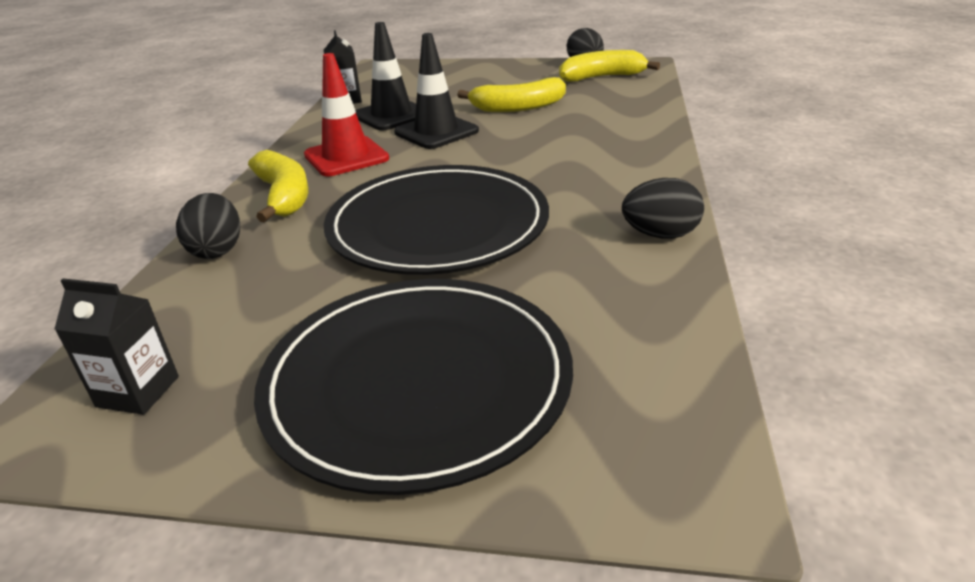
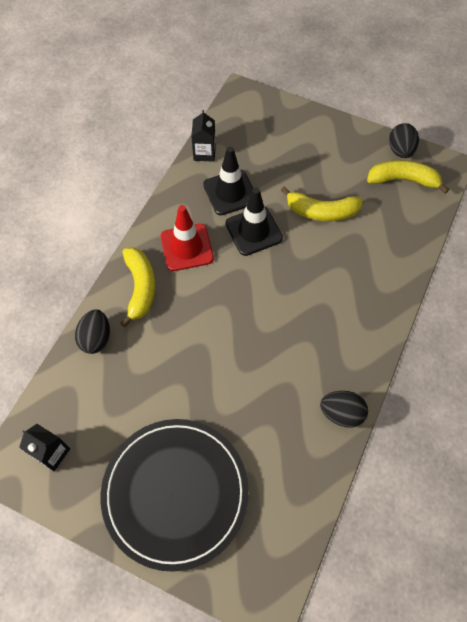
camera: 15 degrees right, 30 degrees up
black plate [324,165,549,275] -> none

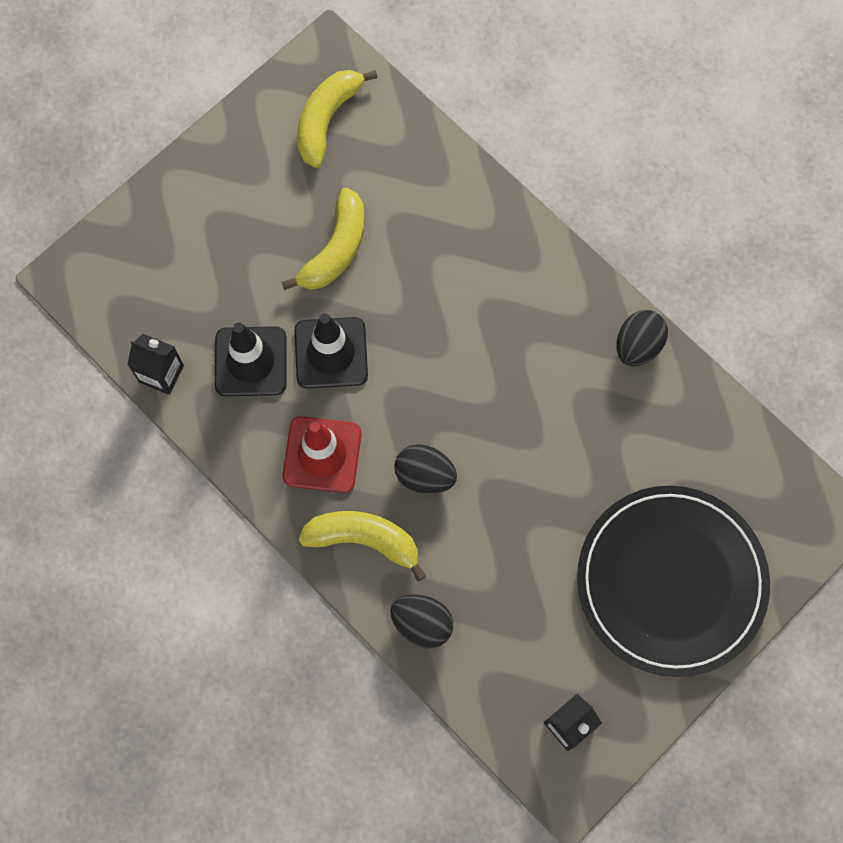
camera: 70 degrees left, 10 degrees up
black egg [389,123,419,158] -> black egg moved to [394,444,457,494]

